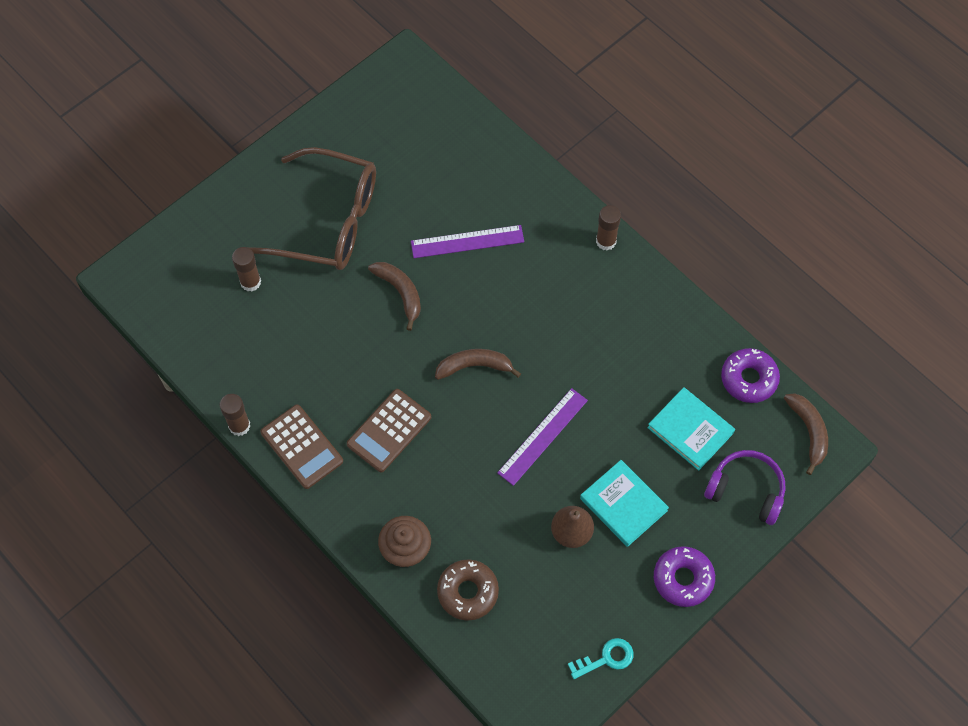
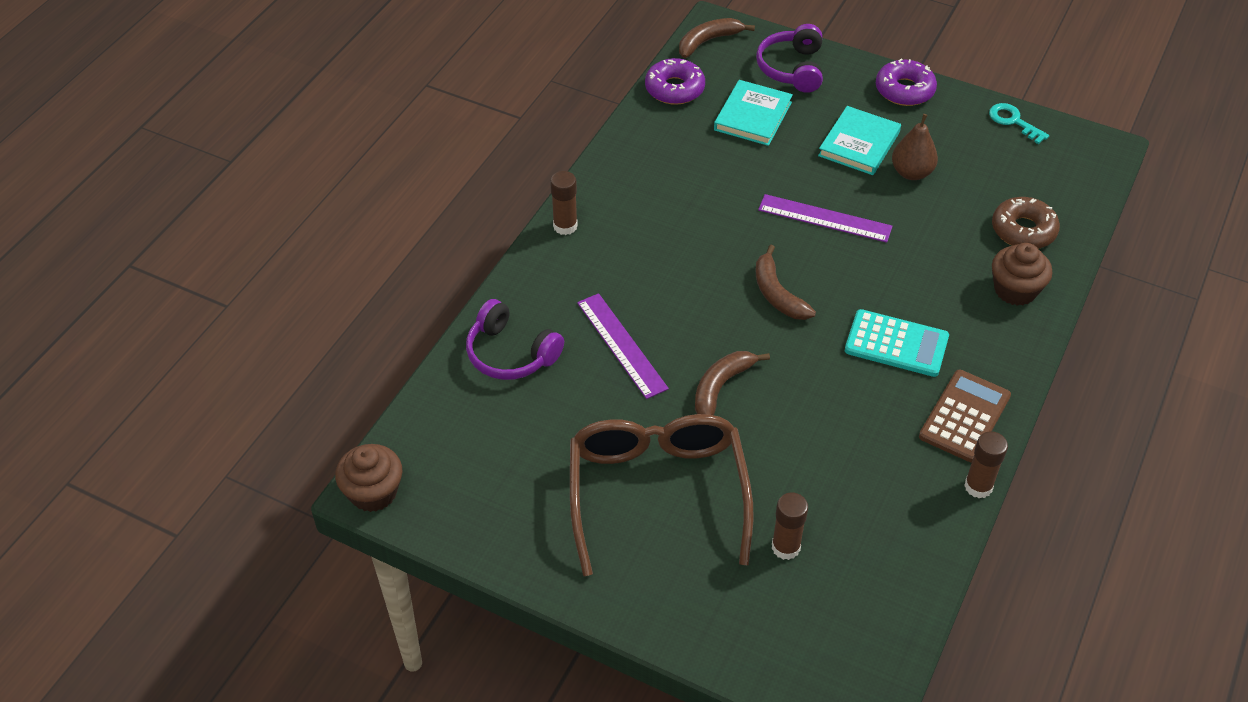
camera: 110 degrees left, 15 degrees down
brown calculator [347,389,431,472] -> turquoise calculator [845,309,949,377]
none -> brown cupcake [335,444,402,512]
none -> purple headphones [466,299,564,380]

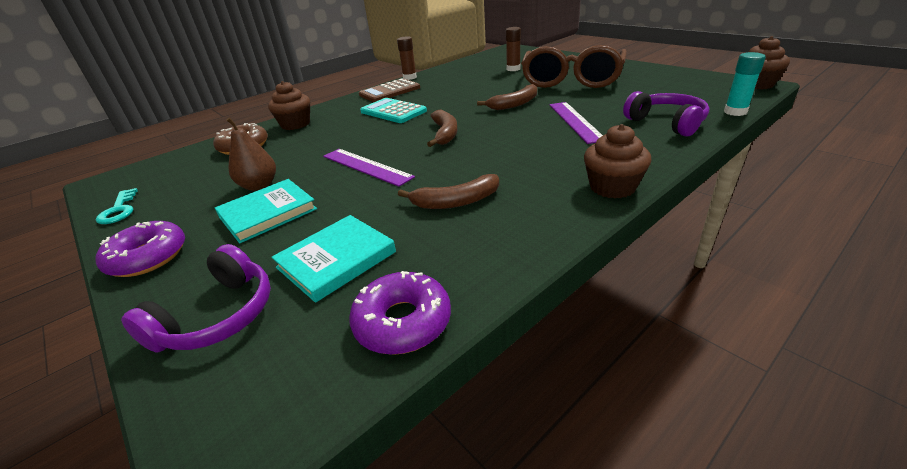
camera: 155 degrees left, 15 degrees down
brown glue stick [550,171,578,235] -> brown cupcake [584,124,652,199]
brown banana [679,18,755,58] -> brown banana moved to [398,174,499,209]
none -> turquoise glue stick [724,52,766,116]

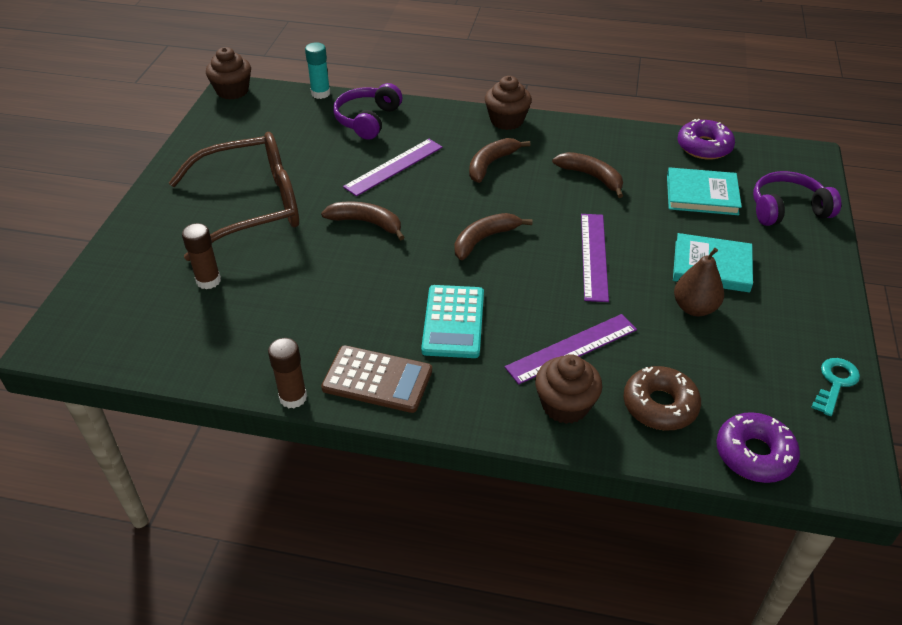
camera: 130 degrees left, 10 degrees up
purple donut [95,221,185,277] -> purple donut moved to [716,412,800,483]
none -> brown banana [469,138,531,183]
none -> purple ruler [505,314,637,384]

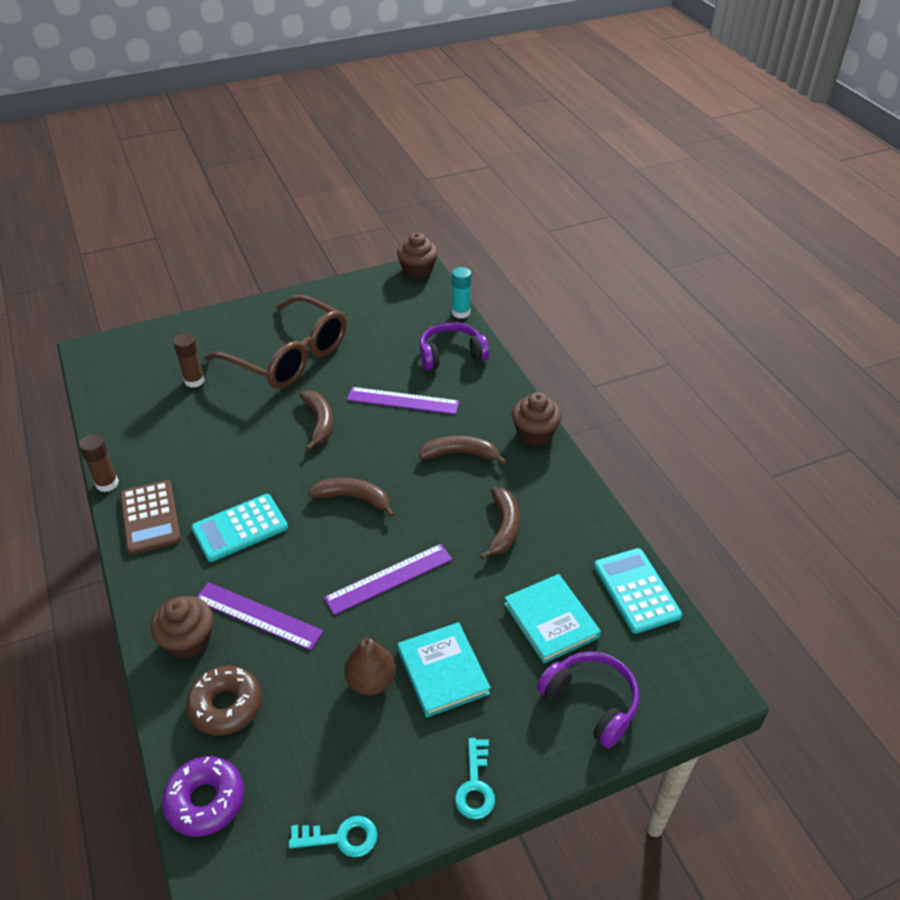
camera: 55 degrees right, 0 degrees up
purple donut [677,119,735,160] -> turquoise calculator [594,548,682,634]
none -> turquoise key [455,738,495,819]

